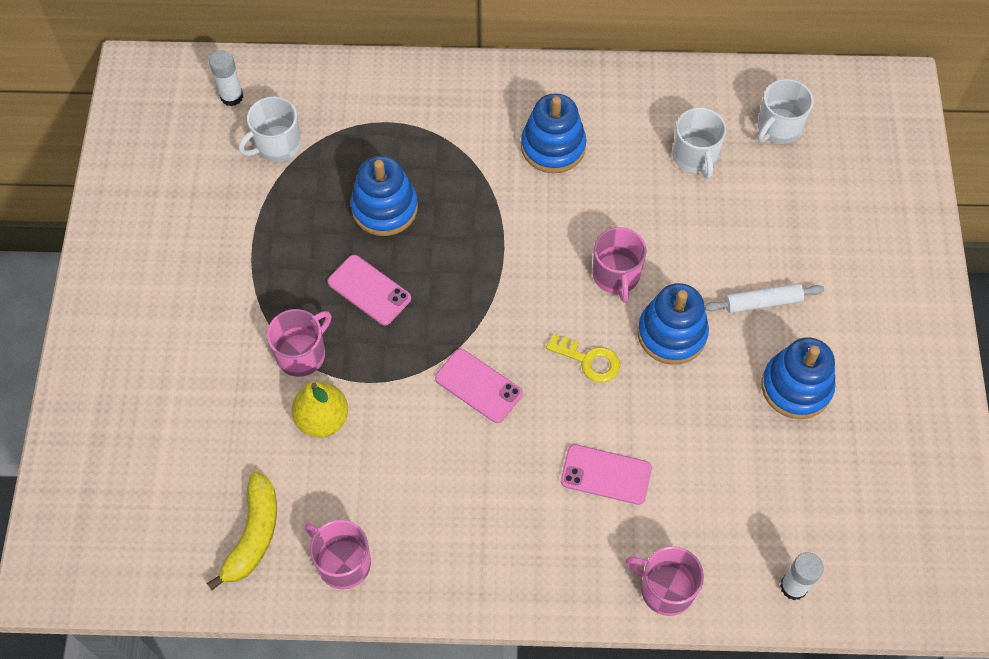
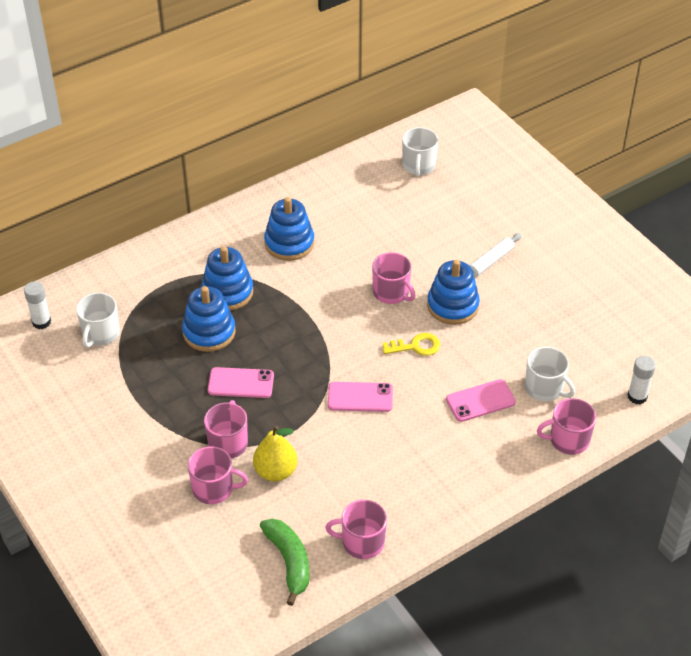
camera: 35 degrees left, 15 degrees down
yellow banana [207,471,277,590] -> green banana [260,518,309,606]
white mug [672,107,726,179] -> white mug moved to [525,347,575,401]
blue stacking toy [761,337,836,419] -> blue stacking toy moved to [201,246,253,311]
none -> pink mug [188,447,248,504]

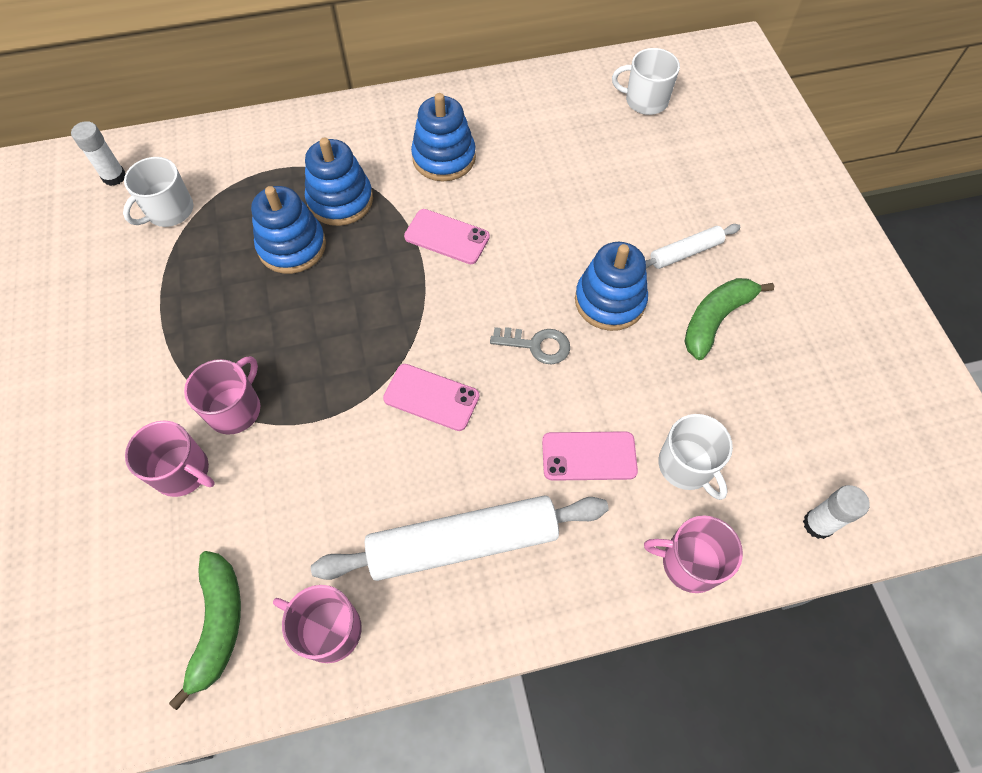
camera: 20 degrees right, 15 degrees up
pink phone [208,367,274,398] -> pink phone moved to [404,209,490,264]
yellow pear [253,426,298,482] -> none
pink mug [372,252,415,304] -> none
yellow key [383,333,440,356] -> grey key [490,327,570,365]
white mug [402,127,438,176] -> white mug turned 75 degrees clockwise [612,48,680,115]
none -> white rolling pin [311,495,609,581]
none -> green banana [684,278,774,360]

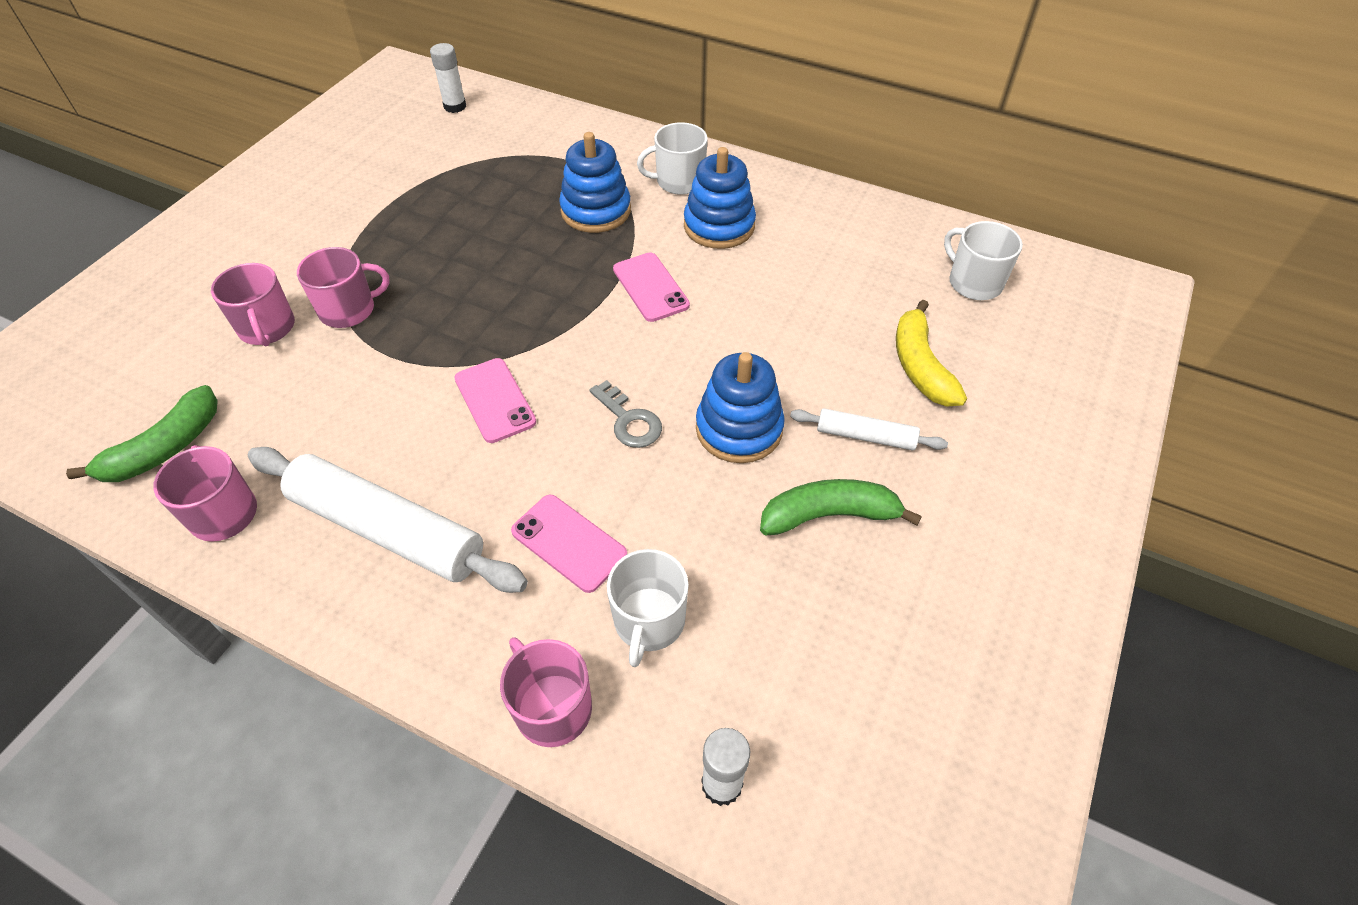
camera: 40 degrees right, 10 degrees down
white mug [123,157,193,227] -> white mug moved to [637,122,708,195]
blue stacking toy [251,186,326,274] -> none
none -> yellow banana [896,300,967,407]

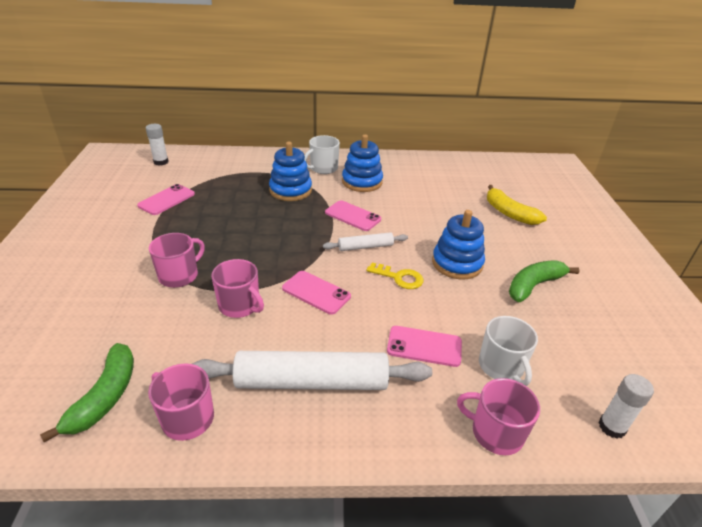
camera: 30 degrees left, 15 degrees down
pink mug [211,263,295,346] -> pink mug moved to [211,259,264,318]
grey key [589,380,662,448] -> yellow key [366,263,424,289]
white rolling pin [790,408,948,451] -> white rolling pin moved to [323,232,408,251]
white mug [944,221,1023,300] -> none
none -> pink phone [137,184,195,215]

